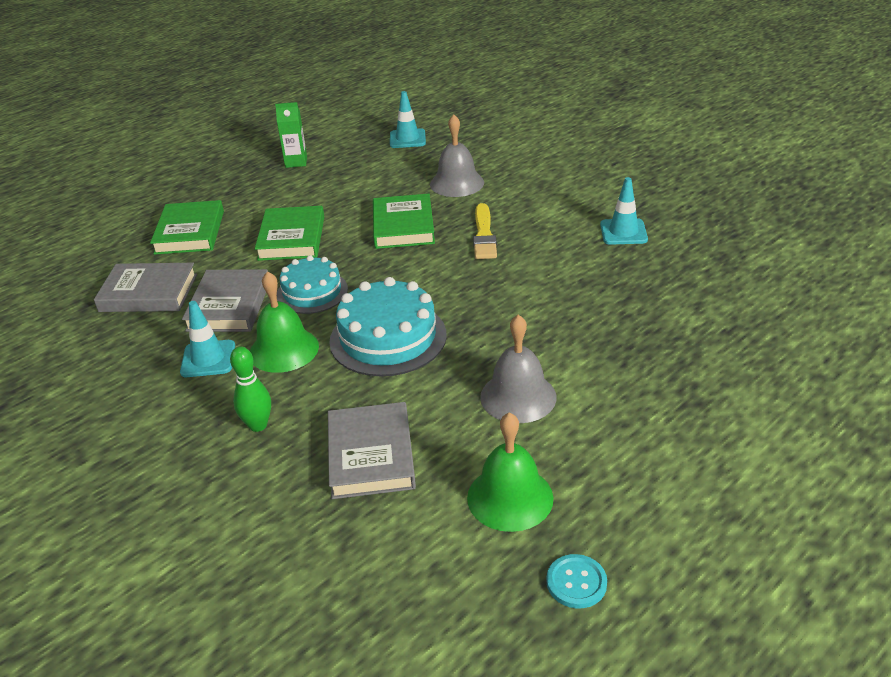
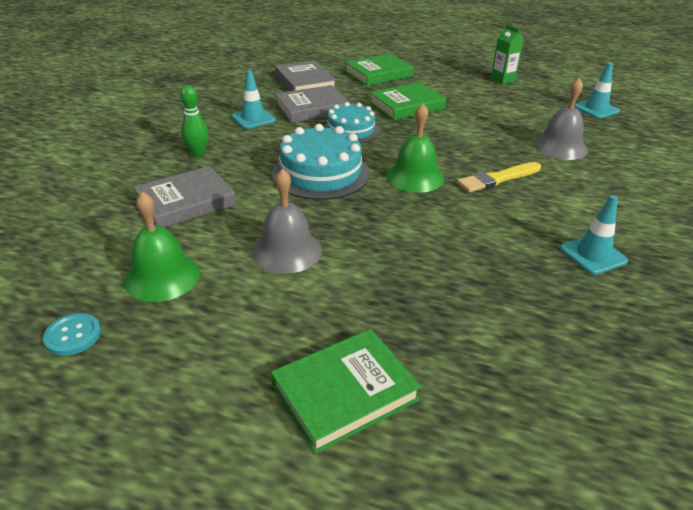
camera: 60 degrees right, 0 degrees up
green bell [250,271,319,373] -> green bell moved to [386,103,444,193]
green book [373,194,435,249] -> green book moved to [271,329,421,454]

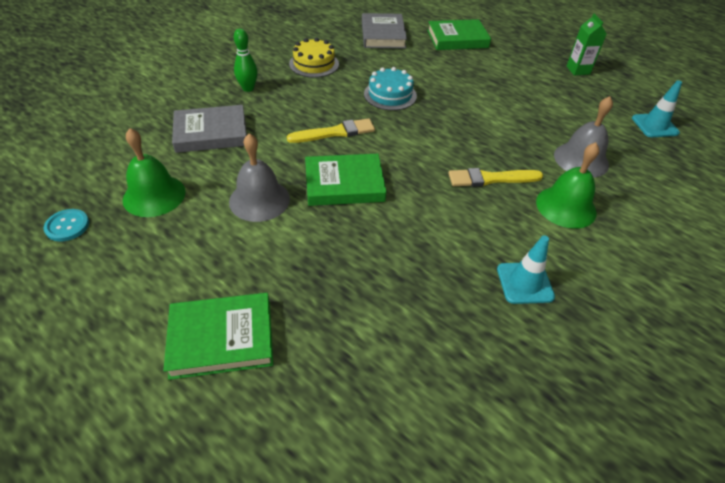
camera: 20 degrees right, 10 degrees up
turquoise traffic cone [231,70,276,129] -> yellow cake [289,38,339,78]
turquoise cake [272,124,370,200] -> yellow brush [287,118,375,143]
grey book [275,85,350,123] -> none
green book [369,82,447,121] -> green book moved to [305,154,386,206]
green bell [386,103,444,193] -> green bell moved to [536,142,599,229]

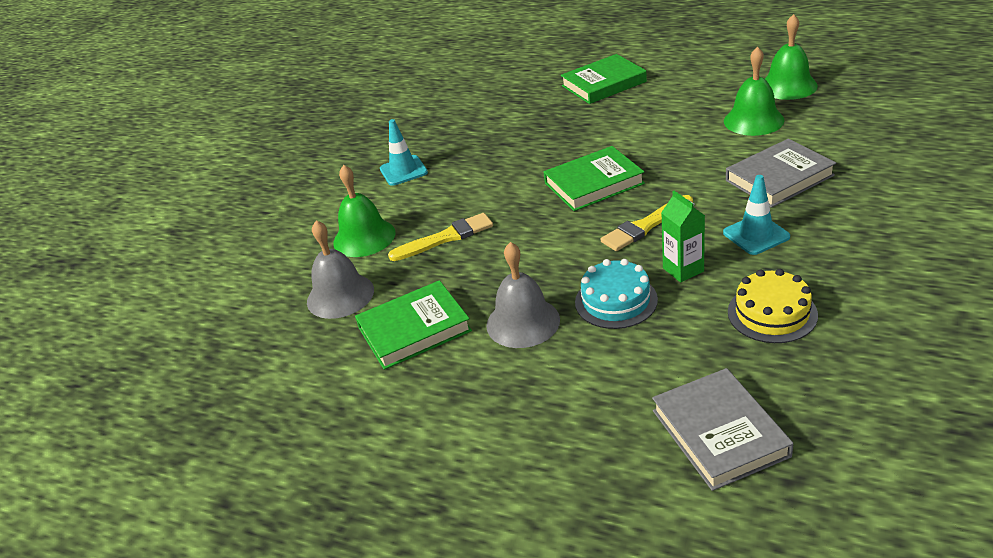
camera: 170 degrees right, 10 degrees down
turquoise button [43,209,89,242] -> green bell [765,14,818,100]
grey bell [229,133,290,222] -> grey bell moved to [486,242,560,348]
green bowling pin [234,29,258,92] -> none
green book [427,19,491,50] -> green book moved to [355,280,472,370]
green carton [567,13,606,75] -> green carton moved to [661,191,705,283]
turquoise traffic cone [632,80,682,137] -> turquoise traffic cone moved to [723,175,790,255]

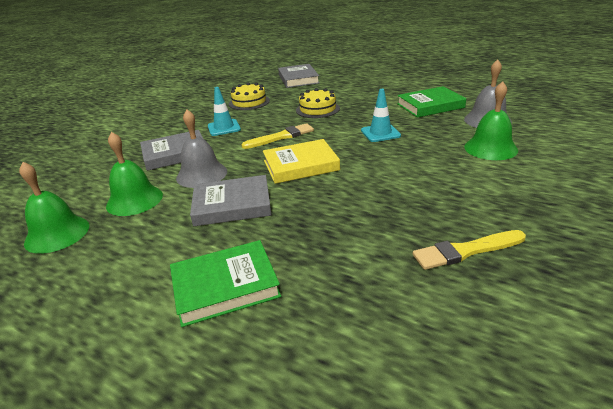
camera: 175 degrees left, 5 degrees down
turquoise traffic cone [380,119,428,186] -> turquoise traffic cone moved to [361,89,401,142]
yellow brush [388,213,493,261] -> yellow brush moved to [413,230,526,270]
grey bell [486,242,560,348] -> grey bell moved to [176,110,227,188]
green book [544,146,645,211] -> yellow book [263,139,340,184]
turquoise cake [575,259,658,329] -> yellow cake [296,88,340,118]
green carton [661,191,705,283] -> none
none -> grey book [190,175,272,226]

